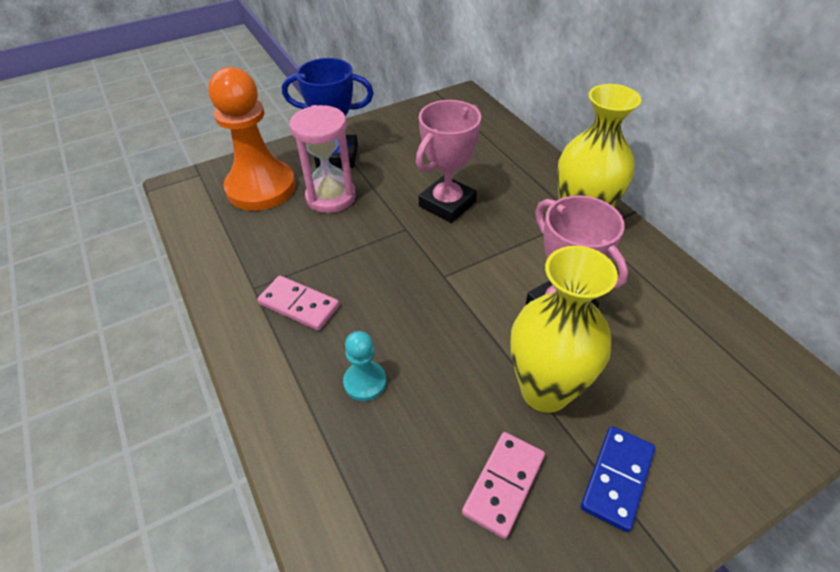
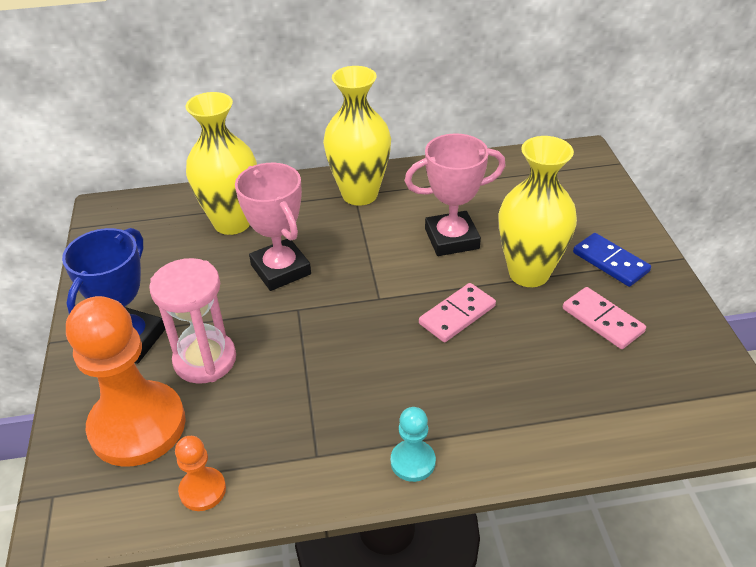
camera: 70 degrees left, 5 degrees down
pink domino [257,276,339,331] -> pink domino moved to [419,283,496,342]
turquoise pawn [343,331,386,401] -> turquoise pawn moved to [391,407,436,482]
none -> orange pawn [175,436,226,511]
none -> yellow vase [186,92,257,235]

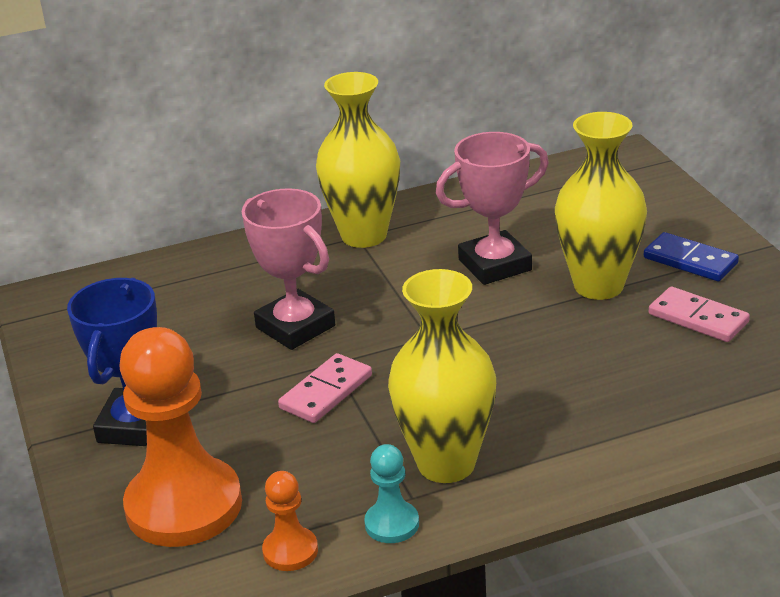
camera: 10 degrees left, 10 degrees down
pink hourglass [149,258,236,384] -> none
yellow vase [186,92,257,235] -> yellow vase moved to [388,269,496,483]
turquoise pawn [391,407,436,482] -> turquoise pawn moved to [364,444,419,543]
pink domino [419,283,496,342] -> pink domino moved to [278,353,372,423]

